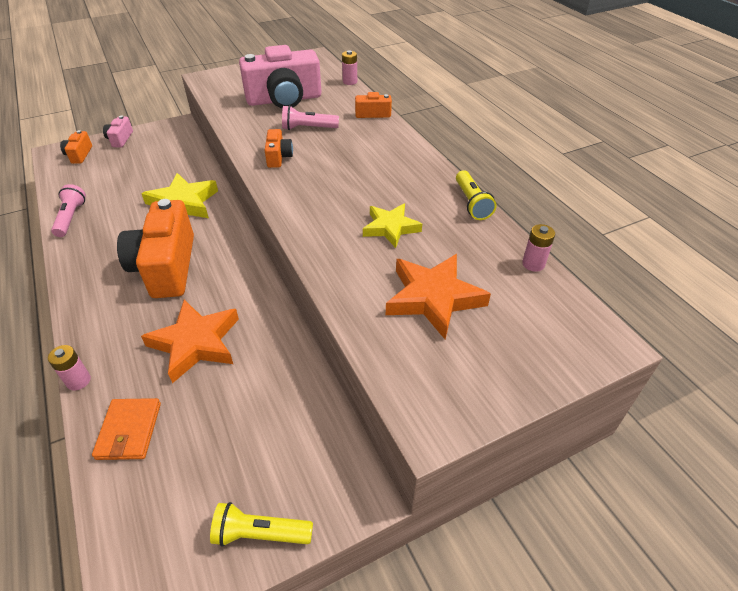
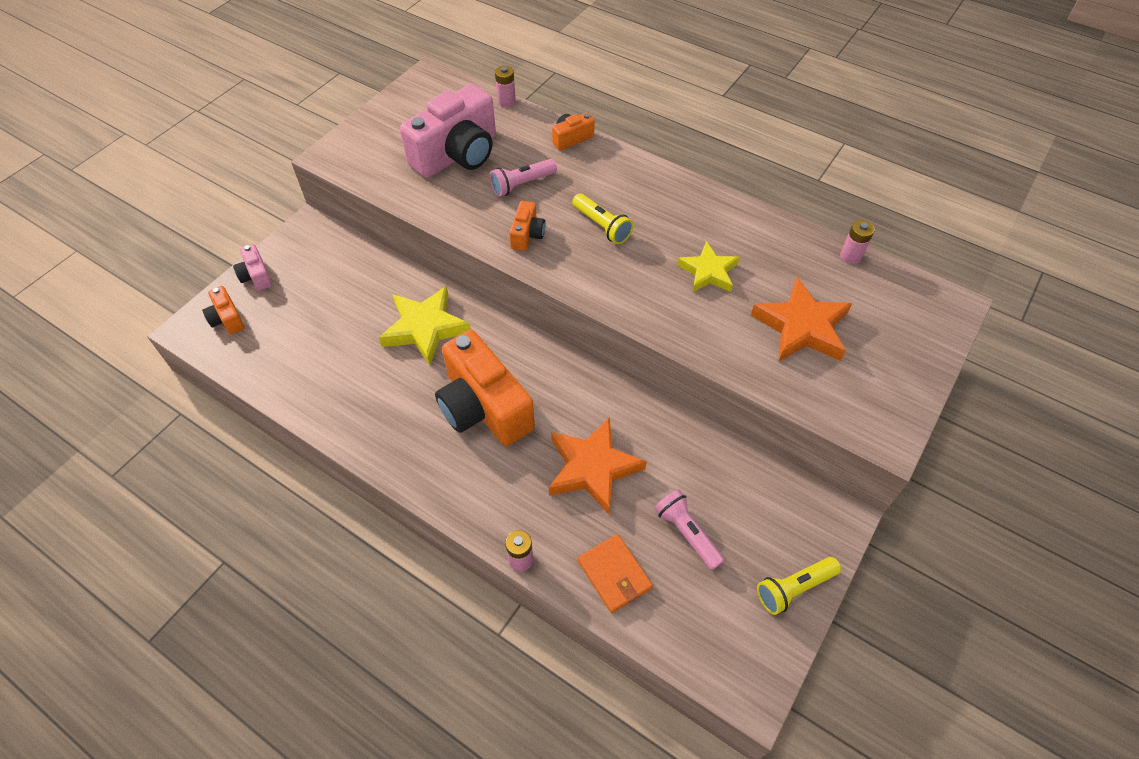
camera: 30 degrees left, 10 degrees up
pink flashlight [51,184,86,237] -> pink flashlight moved to [654,489,725,570]
orange camera [265,129,293,168] -> orange camera turned 45 degrees clockwise [509,201,545,251]
yellow flashlight [456,170,496,220] -> yellow flashlight moved to [572,193,634,244]

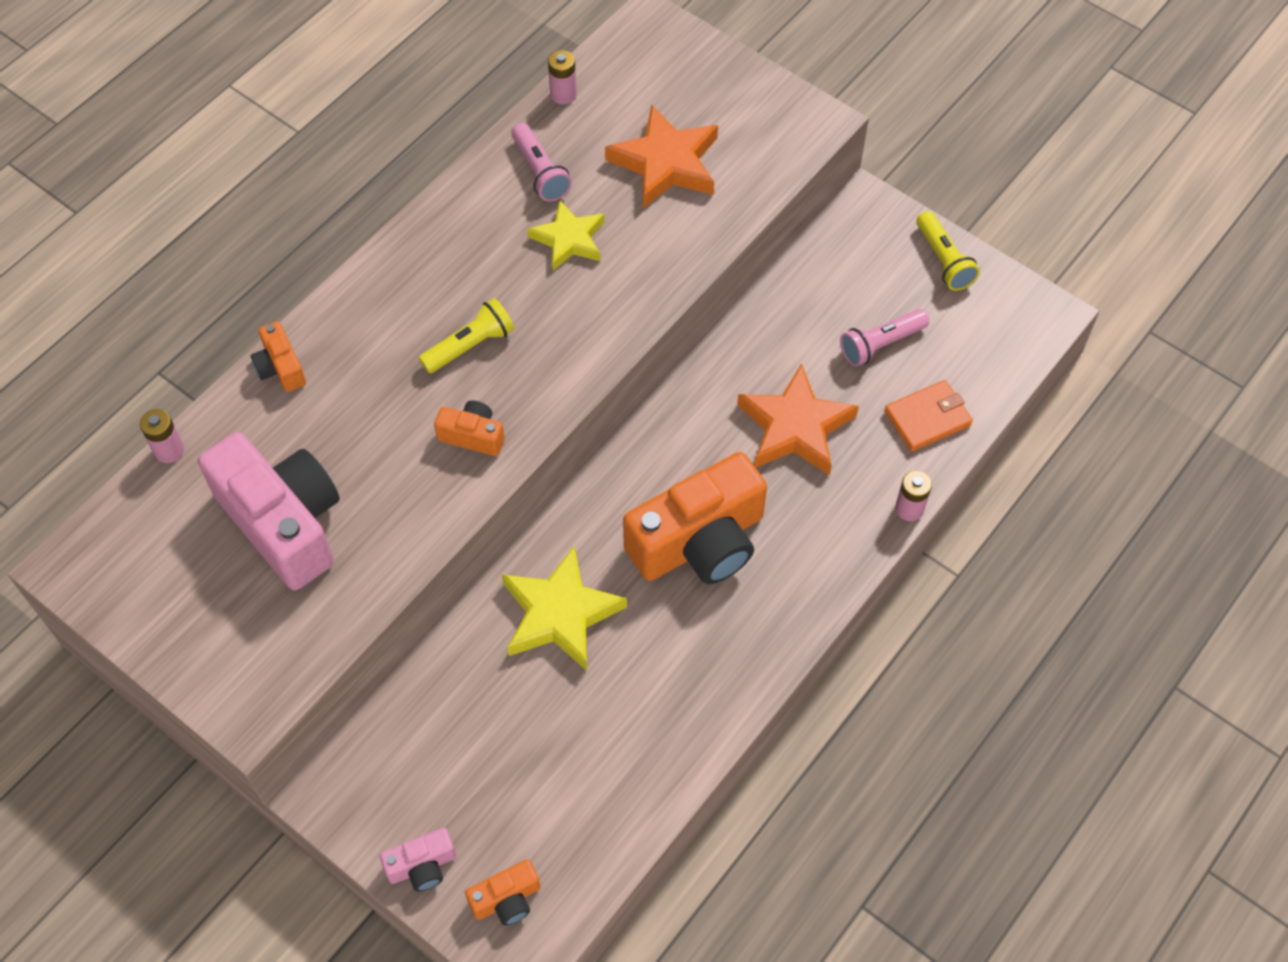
camera: 85 degrees left, 5 degrees up
pink flashlight [489,159,557,197] -> pink flashlight moved to [511,123,572,202]

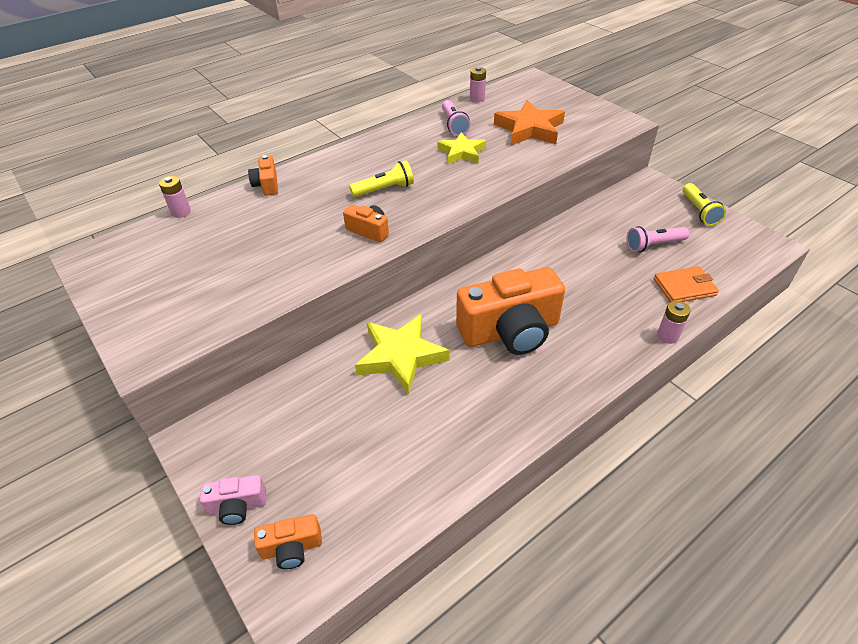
camera: 15 degrees right, 15 degrees down
pink camera [198,432,340,590] -> none
orange star [737,363,859,476] -> none

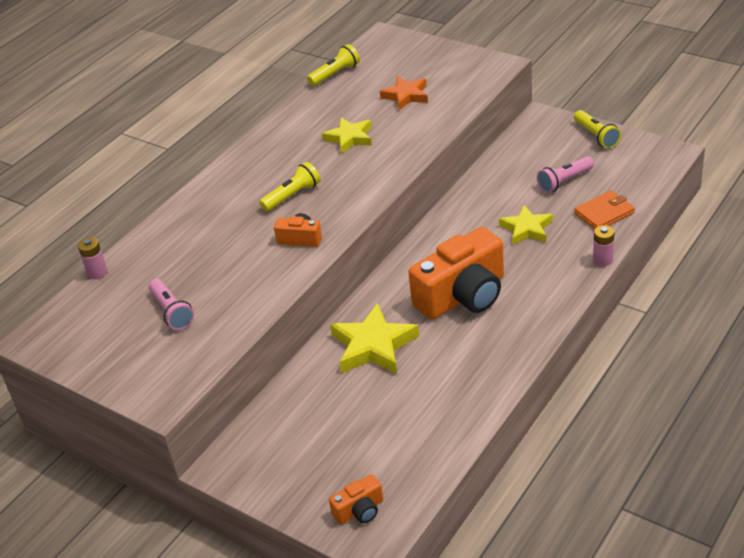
camera: 15 degrees left, 5 degrees down
pink camera [200,475,266,525] -> none
orange camera [248,155,278,196] -> none
pink flashlight [442,100,470,136] -> pink flashlight moved to [149,279,194,330]
pink battery [470,67,486,102] -> yellow flashlight [307,44,360,86]
orange star [494,100,565,145] -> orange star [380,76,428,110], size x0.66
none -> yellow star [499,205,553,245]

